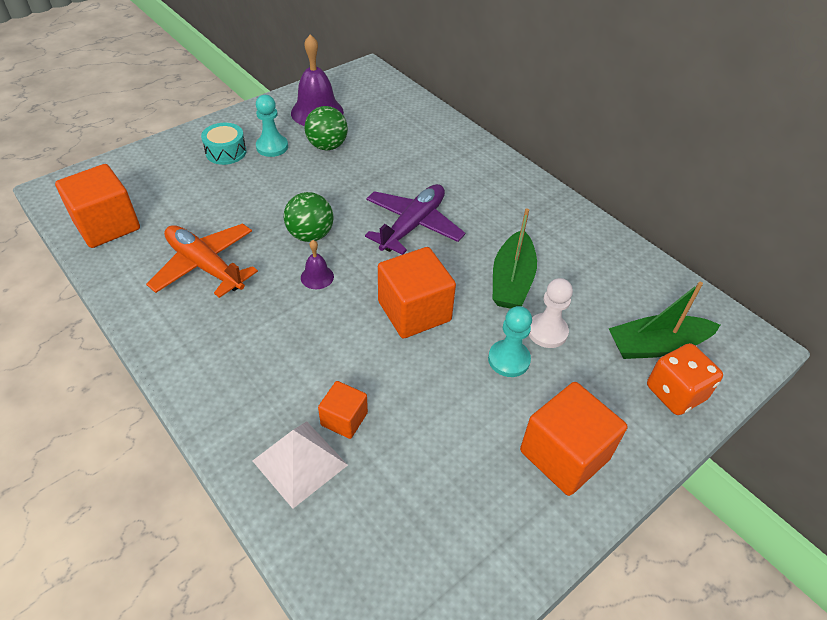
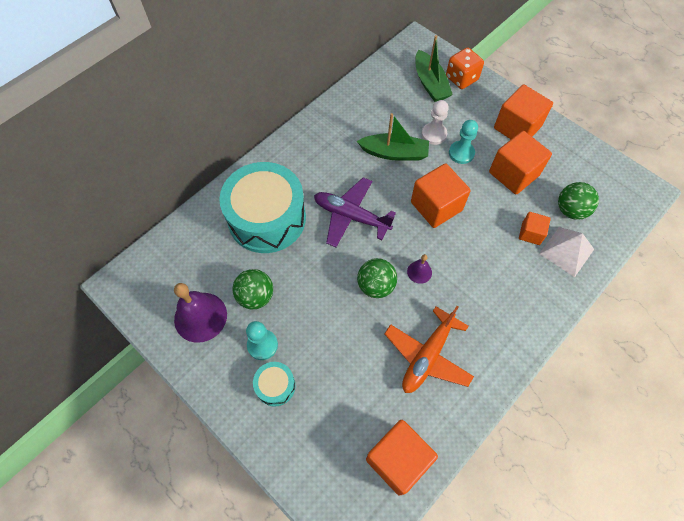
camera: 95 degrees left, 15 degrees up
none -> turquoise drum [219,162,306,253]
none -> orange cube [489,131,552,194]
none -> green ball [558,182,599,220]

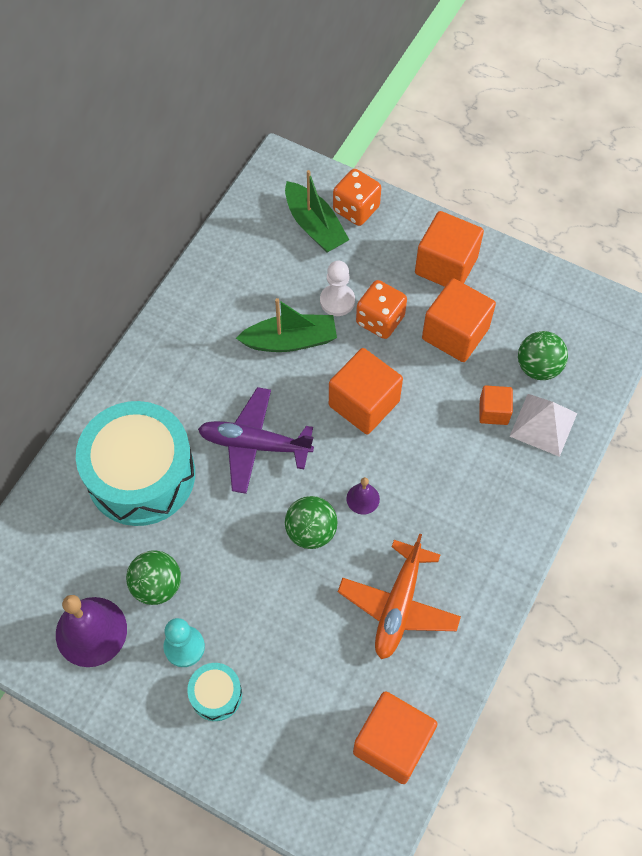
camera: 15 degrees left, 0 degrees up
turquoise pawn [449,120,478,164] -> orange dice [356,280,407,339]

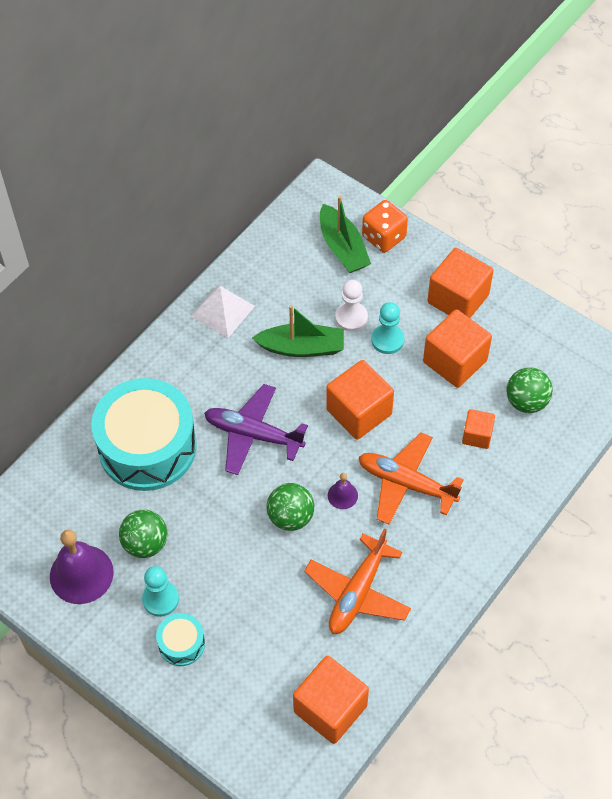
camera: 10 degrees right, 5 degrees down
orange dice [356,280,407,339] -> turquoise pawn [371,302,404,354]
white pyramid [509,394,577,457] -> white pyramid moved to [191,285,255,338]
none -> orange plane [359,432,464,524]

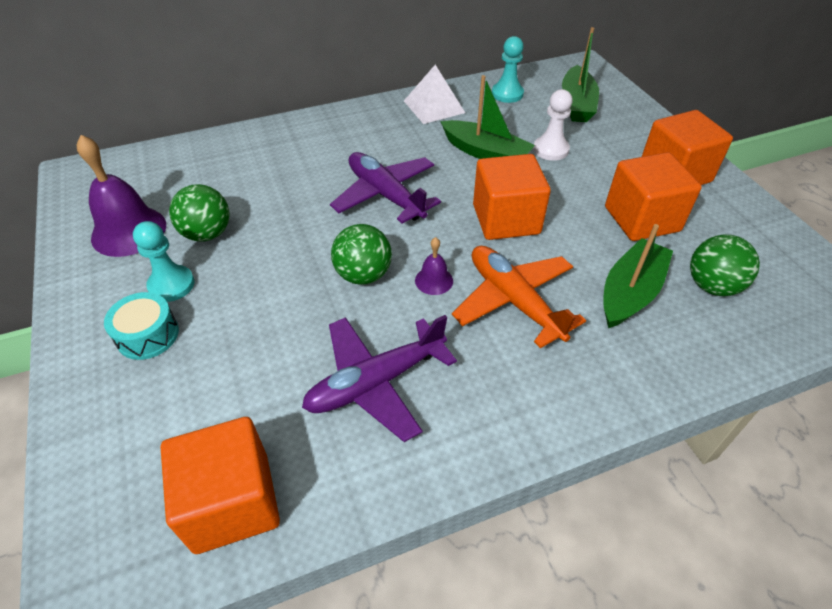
camera: 30 degrees right, 10 degrees down
turquoise drum [92,378,197,491] -> none
orange plane [304,528,411,634] -> purple plane [302,315,457,442]
orange dice [362,200,408,253] -> none
turquoise pawn [371,302,404,354] -> turquoise pawn moved to [492,36,524,103]
orange cube [462,409,495,449] -> green boat [603,224,673,328]

